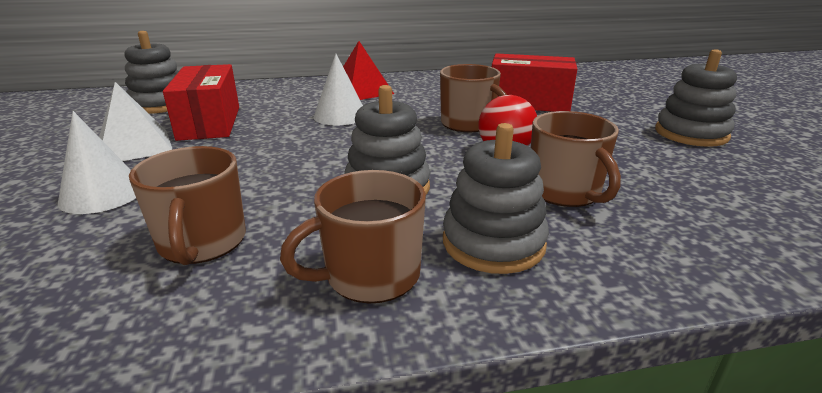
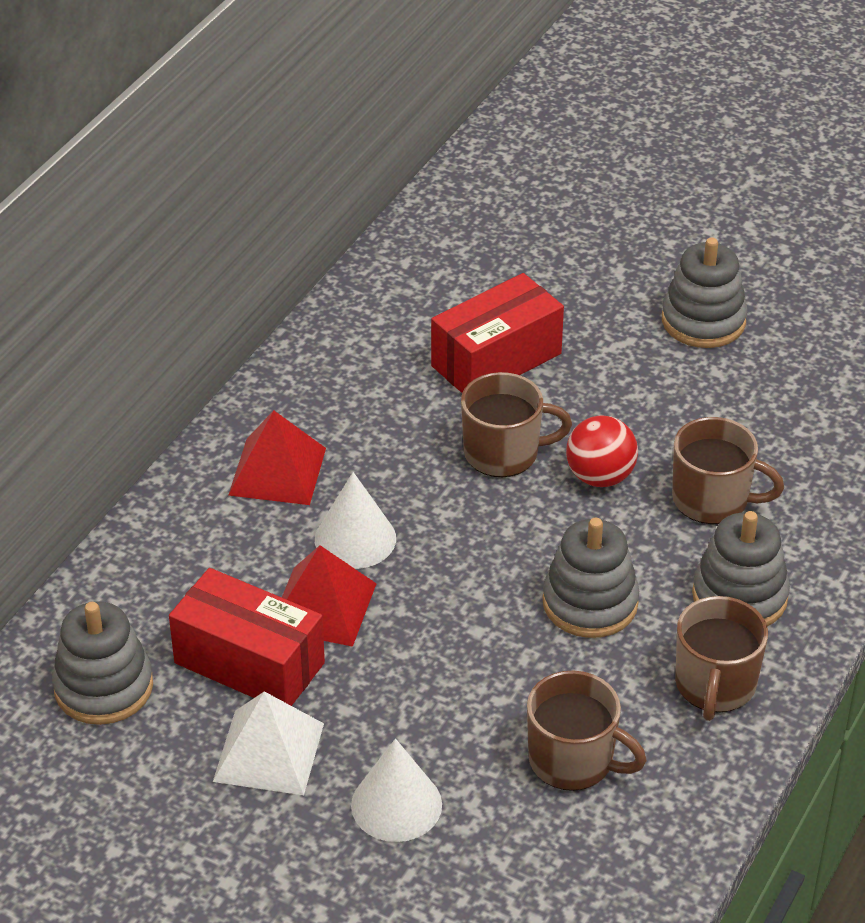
camera: 50 degrees left, 15 degrees up
none -> red pyramid [282,545,377,647]

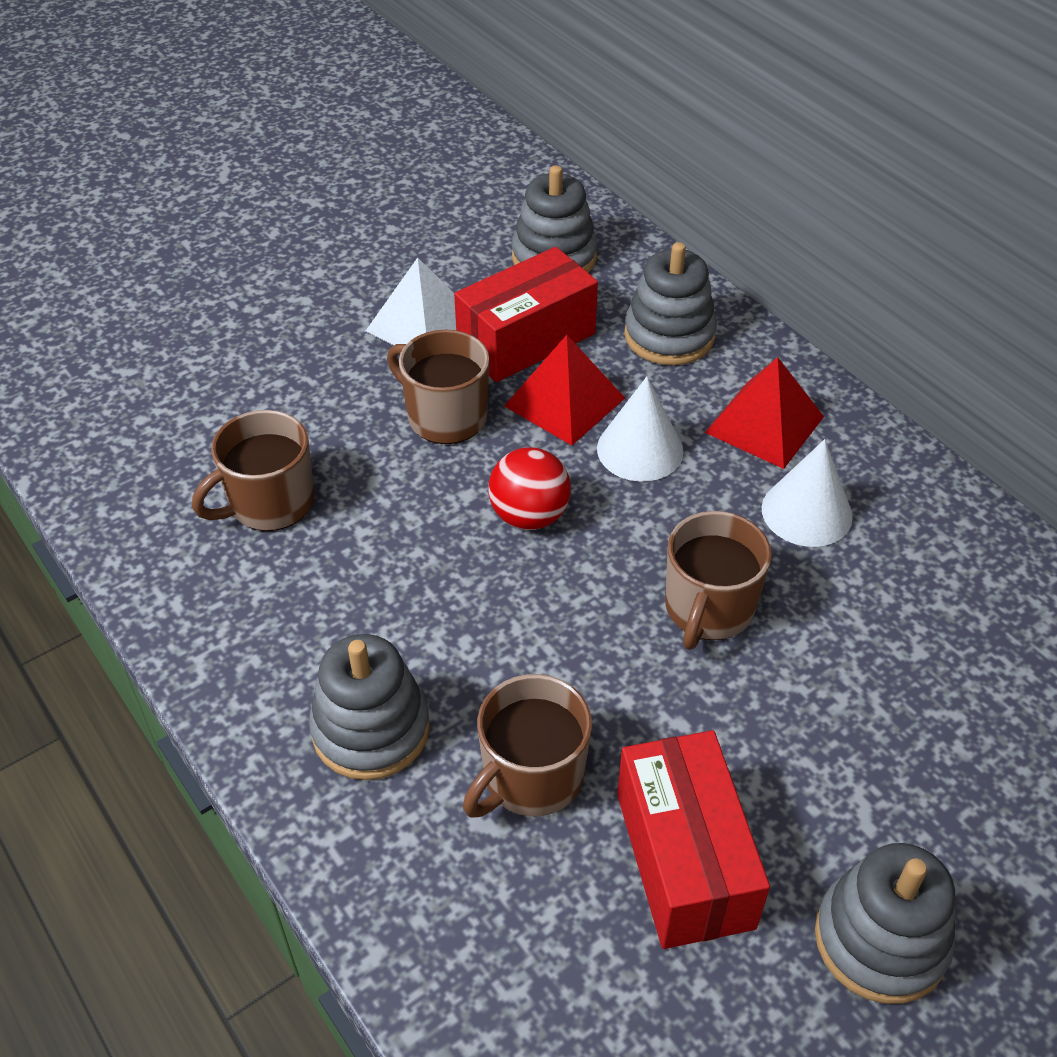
camera: 115 degrees right, 5 degrees up
white cone [351,739,442,842] -> white cone moved to [761,439,853,547]
red box [431,273,564,393] -> red box moved to [617,730,770,949]
grey stacking toy [542,518,639,638] -> grey stacking toy moved to [624,242,717,365]
red ball [566,416,638,487] -> red ball moved to [488,447,571,530]
brown mug [675,596,768,721] -> brown mug moved to [387,330,489,444]

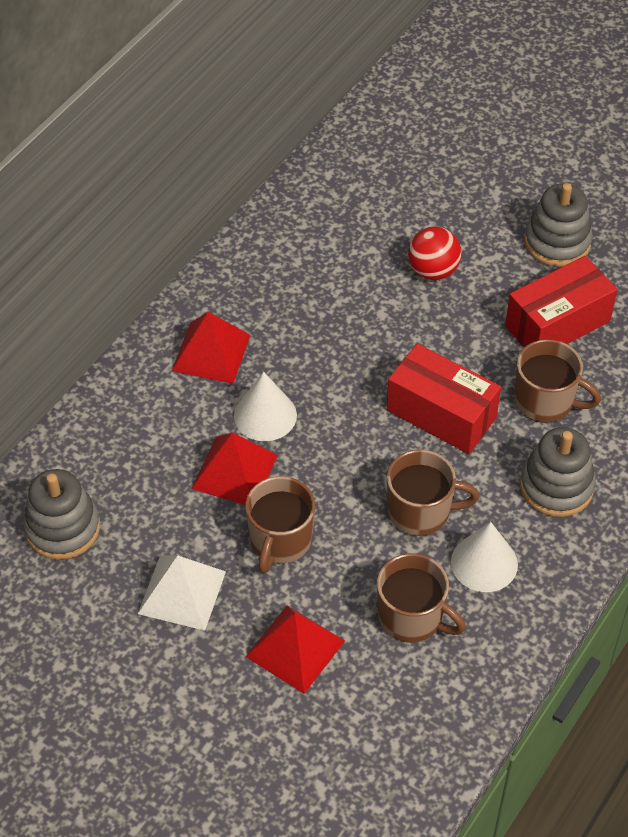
camera: 110 degrees left, 5 degrees up
red box [454,247,598,383] -> red box moved to [387,343,501,454]
red ball [488,447,571,530] -> red ball moved to [408,227,462,280]
grey stacking toy [624,242,717,365] -> none
brown mug [665,511,772,650] -> brown mug moved to [387,449,479,536]
white cone [761,439,853,547] -> white cone moved to [451,522,518,592]
none -> red pyramid [246,605,345,694]

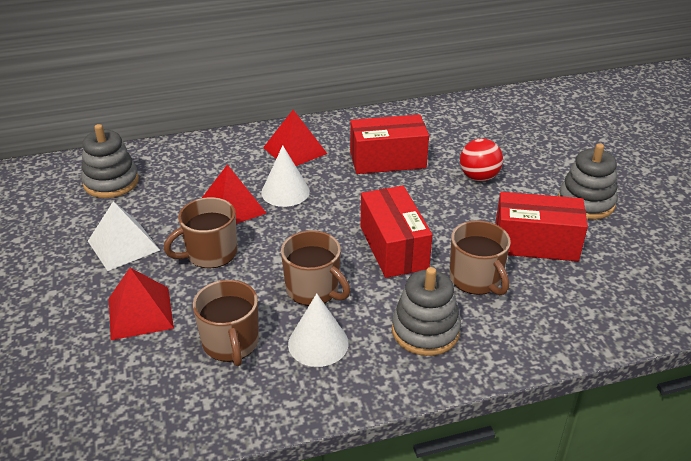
camera: 40 degrees right, 15 degrees down
none -> red box [350,114,429,174]

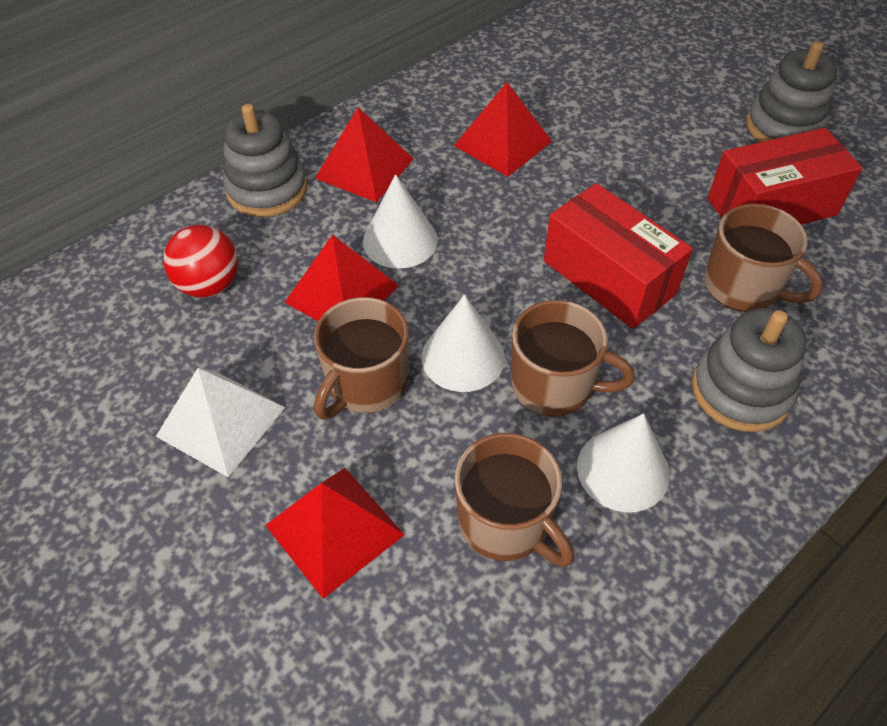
camera: 25 degrees left, 15 degrees up
grey stacking toy [81,124,139,198] -> grey stacking toy moved to [223,104,307,217]
red box [350,114,429,174] -> red pyramid [454,82,552,177]
red ball [460,138,503,181] -> red ball moved to [163,225,238,297]
none -> white cone [422,295,505,392]

